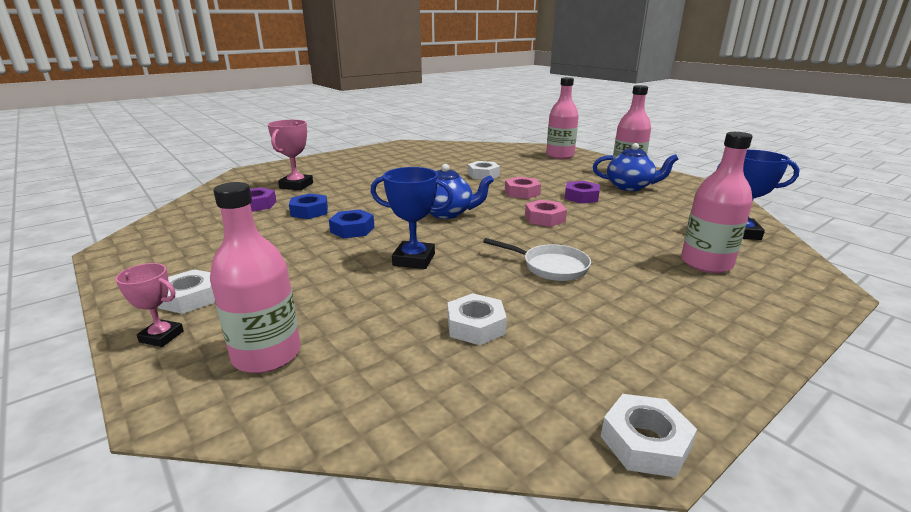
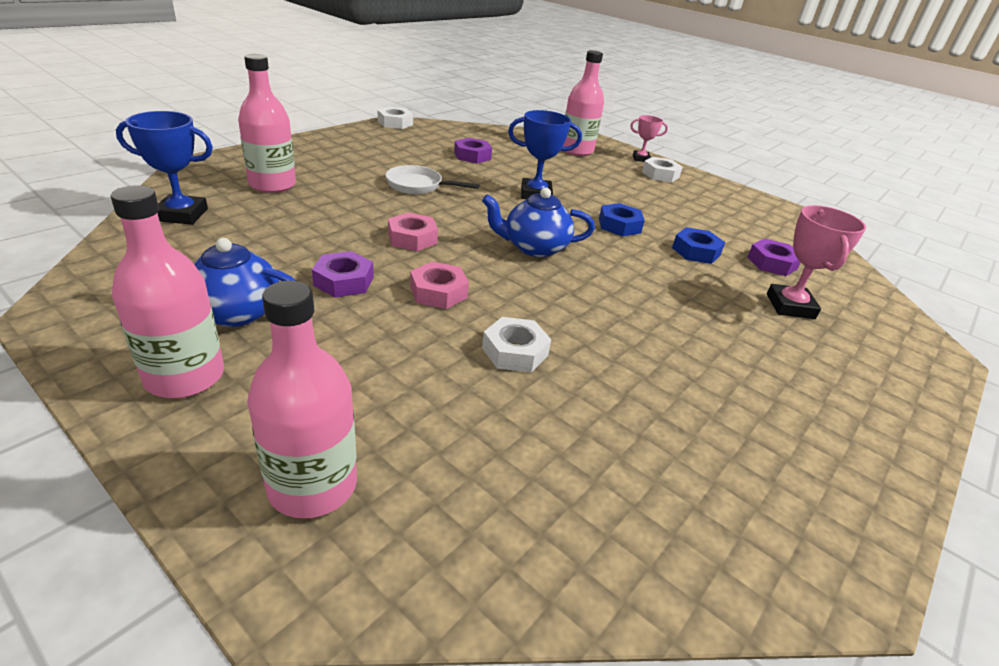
camera: 165 degrees right, 10 degrees up
white nut [447,293,507,345] -> purple nut [454,138,492,163]

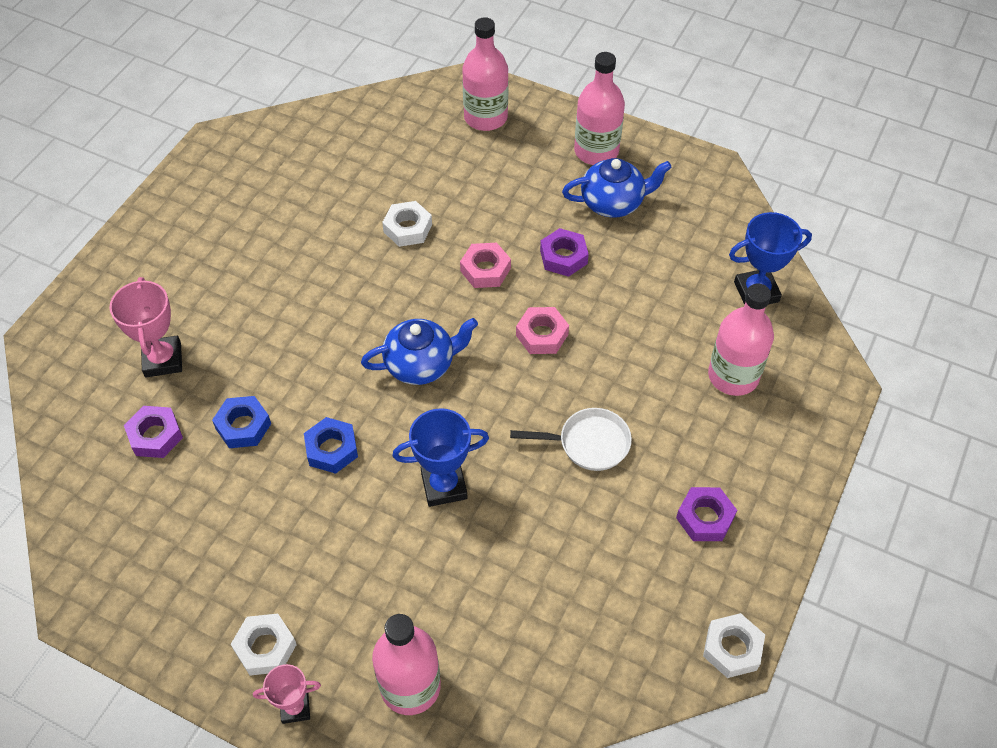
camera: 170 degrees right, 20 degrees up
purple nut [454,138,492,163] -> purple nut moved to [676,487,737,541]

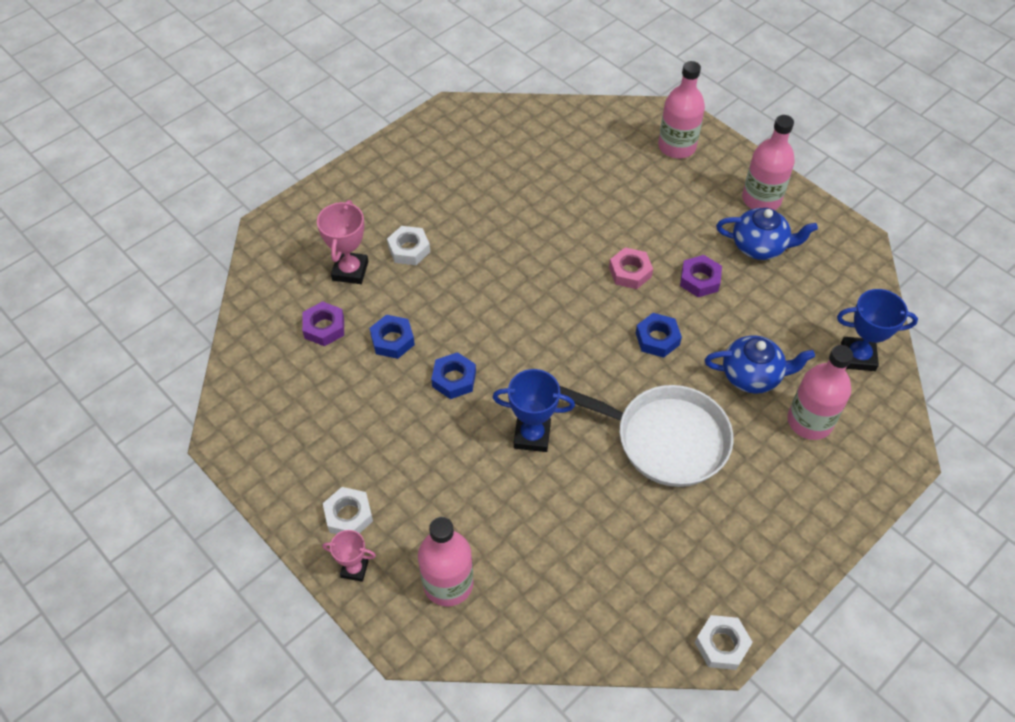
camera: 20 degrees right, 0 degrees up
blue teapot [361,318,478,385] -> blue teapot moved to [705,335,815,394]
white nut [382,201,432,247] -> white nut moved to [387,226,430,265]
white pan [510,408,632,471] -> white pan [559,385,734,487], size x1.83
pink nut [516,307,569,354] -> blue nut [636,313,682,358]
purple nut [676,487,737,541] -> none

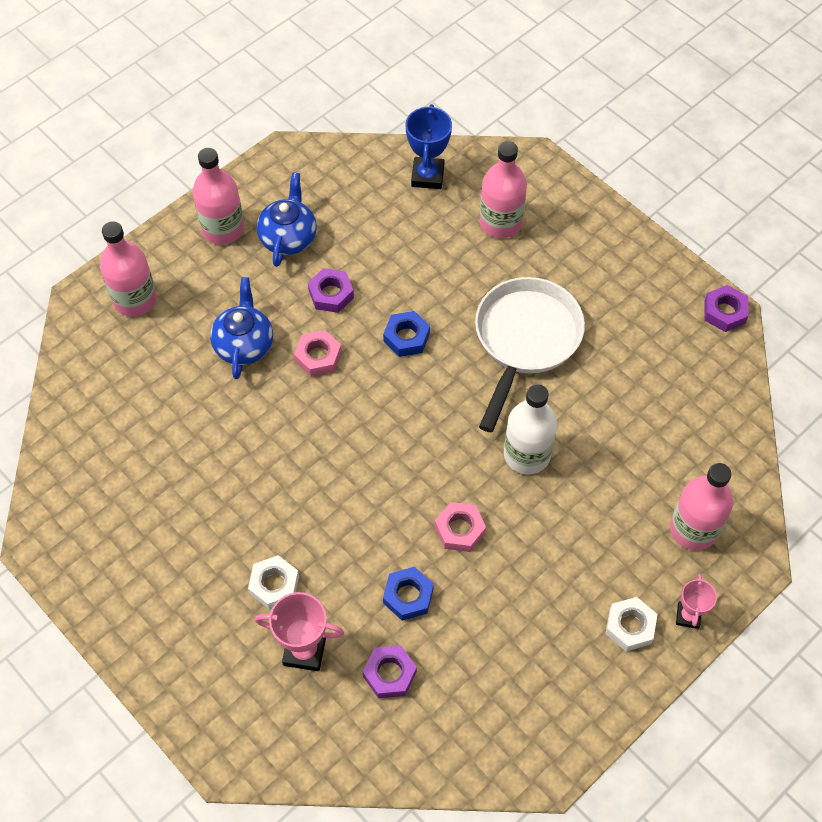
camera: 90 degrees left, 5 degrees up
blue nut [431,352,476,399] -> pink nut [435,502,486,552]
blue trophy [492,369,575,452] -> white bottle [504,384,557,475]
white nut [695,615,753,670] -> purple nut [704,285,749,332]
blue teapot [705,335,815,394] -> blue teapot moved to [210,277,273,379]

